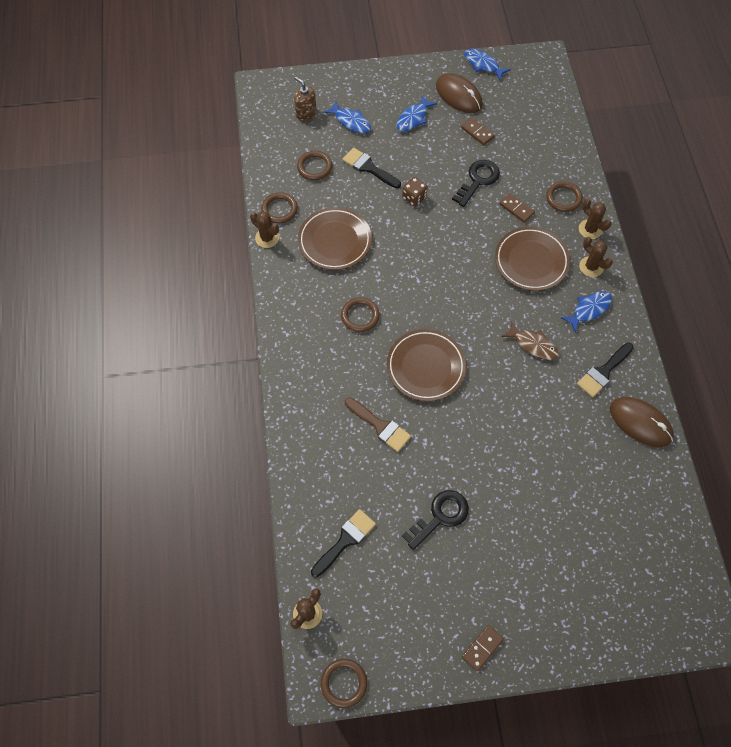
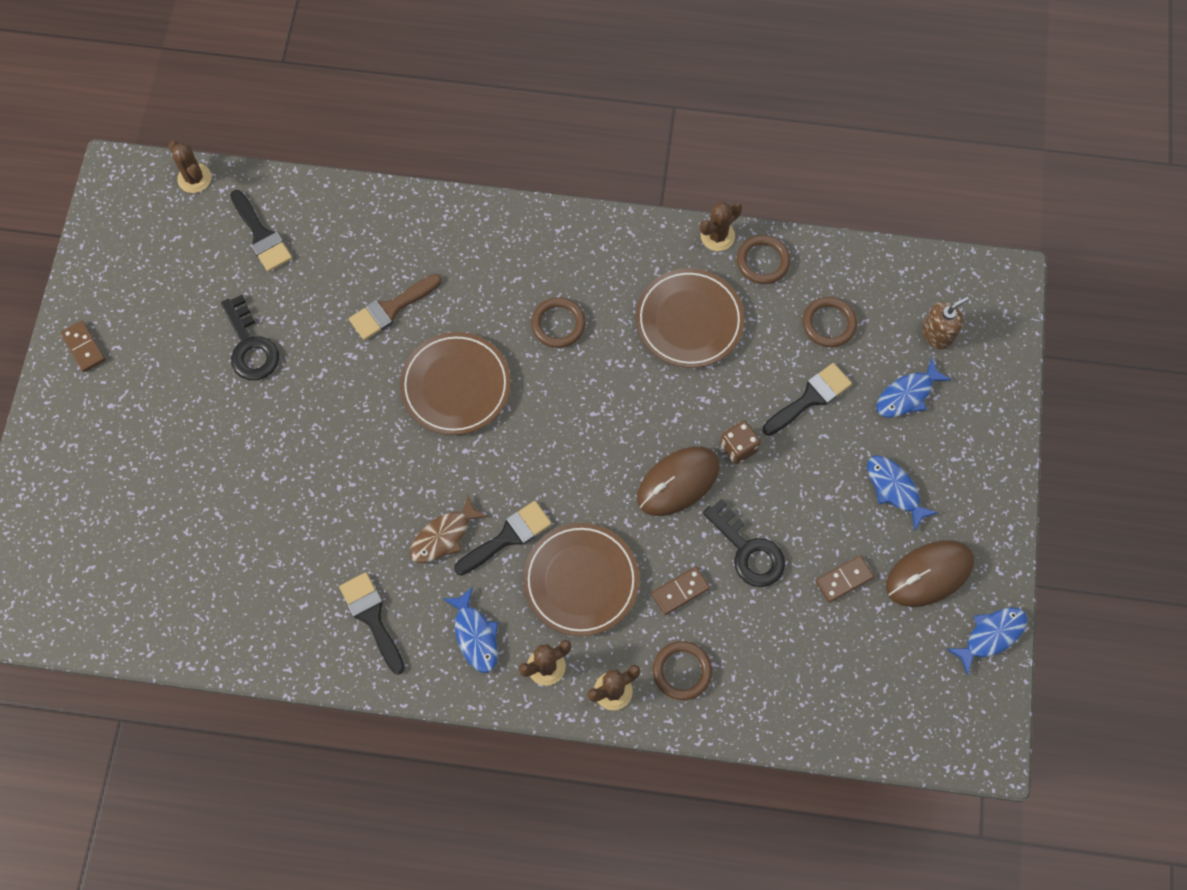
camera: 105 degrees right, 5 degrees up
brown ring [321,659,367,708] -> none
brown mouse [610,397,674,447] -> brown mouse moved to [637,446,720,516]
none -> black brush [454,501,552,575]

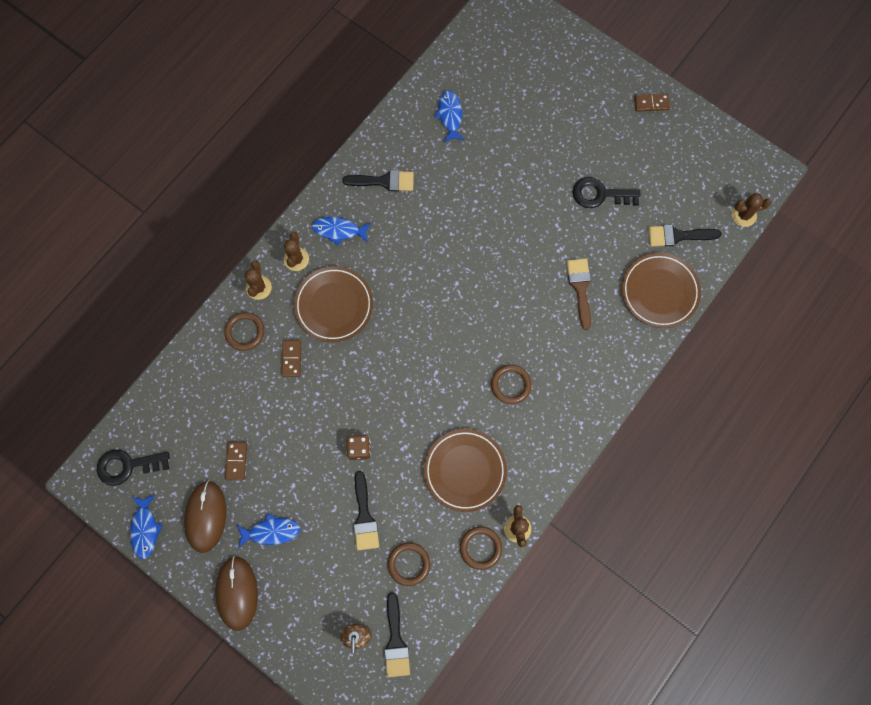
camera: 120 degrees right, 5 degrees up
brown plate [400,332,511,435] -> brown plate moved to [622,253,701,328]
brown fish [410,495,488,563] -> none
black brush [454,501,552,575] -> black brush moved to [384,592,410,677]
brown mouse [637,446,720,516] -> brown mouse moved to [215,556,258,631]
black key [703,499,785,587] -> black key moved to [96,449,170,486]
blue fish [876,358,952,418] -> blue fish moved to [434,90,464,142]

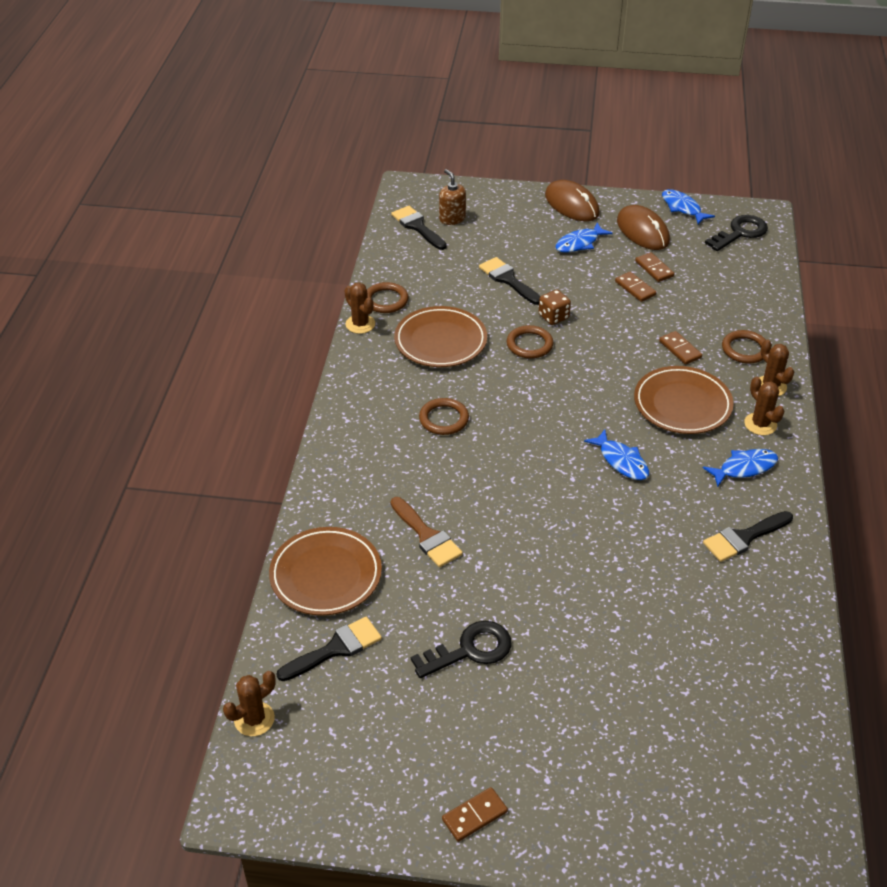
camera: 150 degrees right, 30 degrees down
brown ring [388,542,430,586] -> brown ring moved to [507,325,553,359]
blue fish [434,90,464,142] -> blue fish moved to [584,430,649,480]
none -> brown domino [615,272,657,302]

